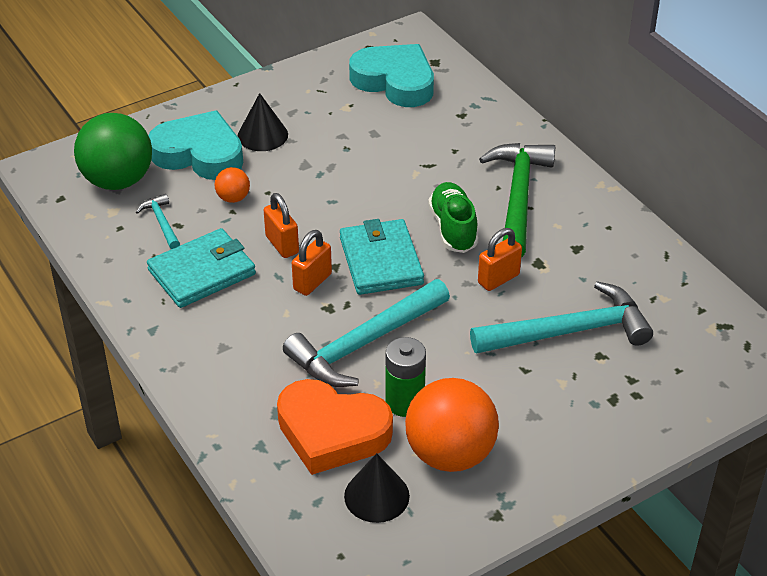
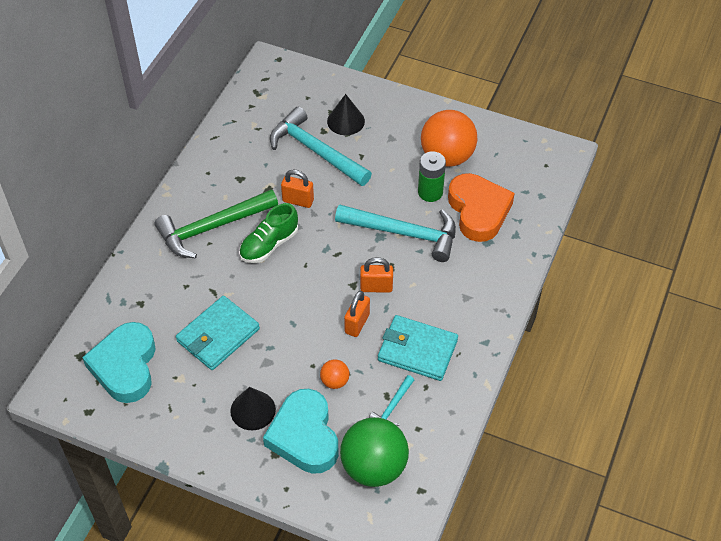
camera: 125 degrees left, 10 degrees up
turquoise wallet [340,219,424,295] -> turquoise wallet moved to [176,296,260,370]
black cone [344,453,410,523] -> black cone moved to [327,94,365,135]

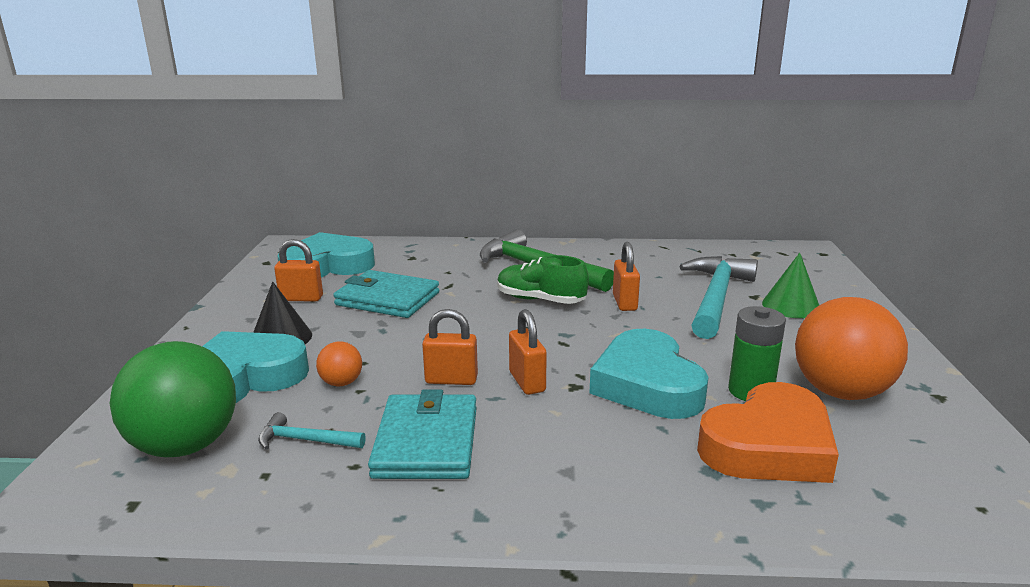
camera: 70 degrees right, 30 degrees down
black cone [327,94,365,135] -> green cone [762,253,819,318]
turquoise hammer [335,204,456,262] -> turquoise heart [590,329,709,419]
none -> orange padlock [274,239,323,302]

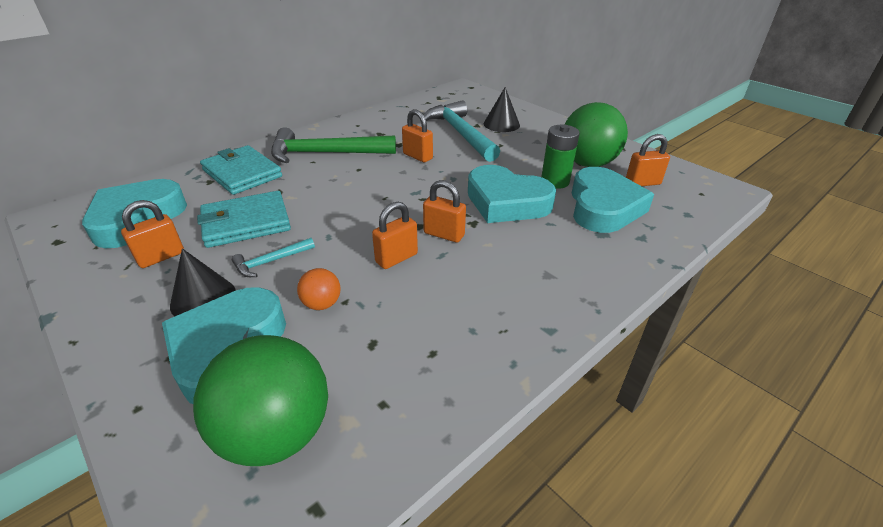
camera: 45 degrees left, 15 degrees up
turquoise hammer [258,412,366,450] -> turquoise hammer moved to [232,238,315,277]
turquoise wallet [368,390,477,479] -> turquoise wallet moved to [200,145,282,195]
green shoe [497,255,589,304] -> none
orange heart [697,382,839,483] -> turquoise heart [572,167,654,233]
green cone [762,253,819,318] -> black cone [484,87,520,132]
orange ball [795,297,908,400] -> green ball [565,102,628,167]
none -> orange padlock [626,134,670,186]

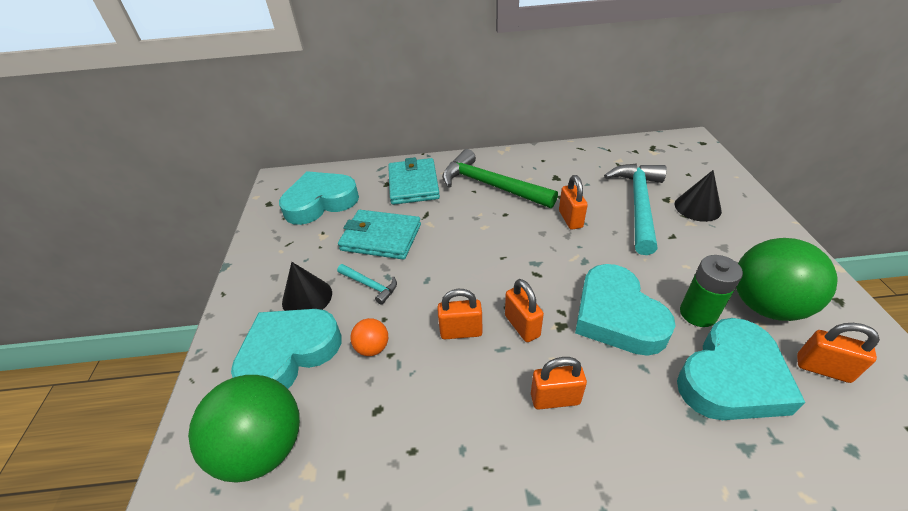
camera: 40 degrees right, 5 degrees up
orange padlock [121,200,184,268] -> orange padlock moved to [531,357,587,410]
turquoise hammer [232,238,315,277] -> turquoise hammer turned 150 degrees counterclockwise [337,264,397,305]

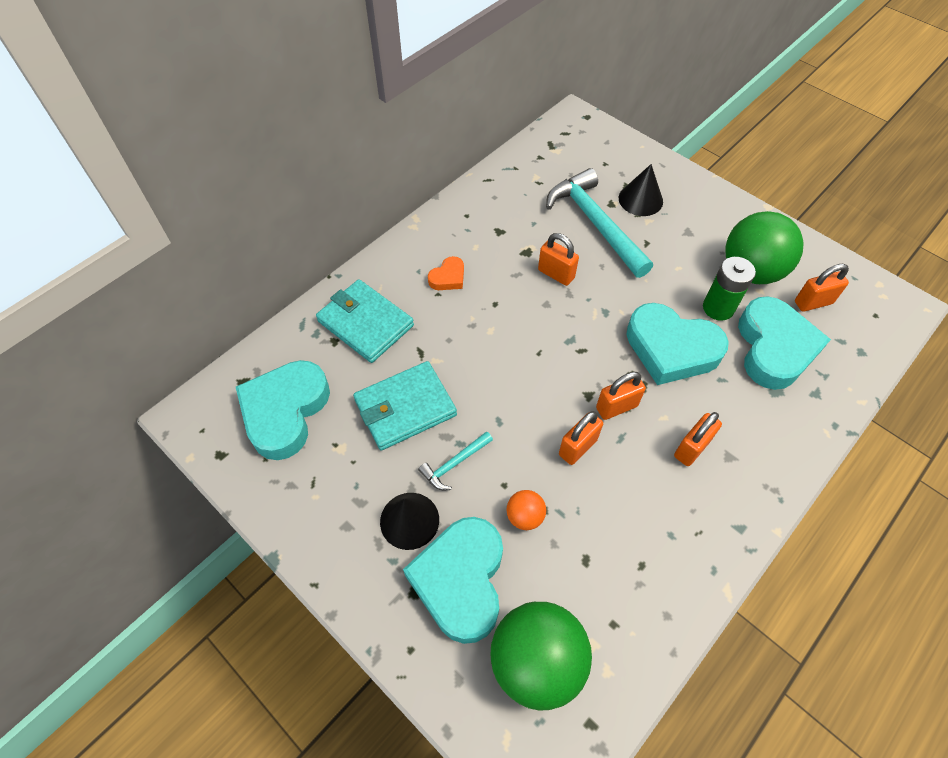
camera: 45 degrees left, 15 degrees up
turquoise hammer [337,264,397,305] -> turquoise hammer turned 150 degrees clockwise [418,431,493,490]
green hammer [442,149,558,208] -> orange heart [428,256,464,290]
orange padlock [505,279,544,342] -> orange padlock turned 45 degrees counterclockwise [596,372,646,420]

